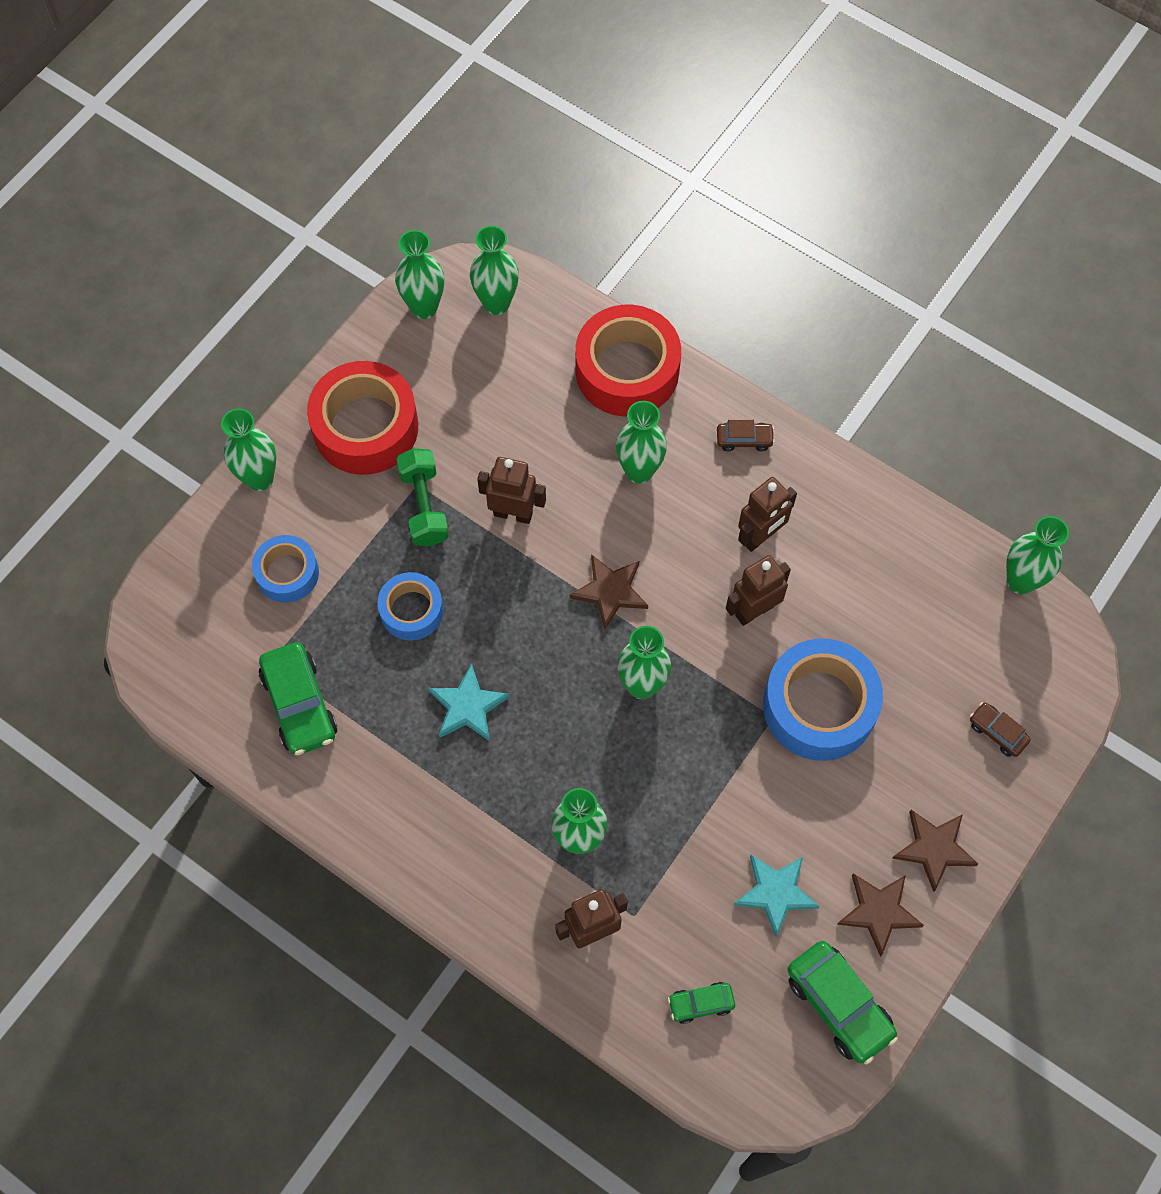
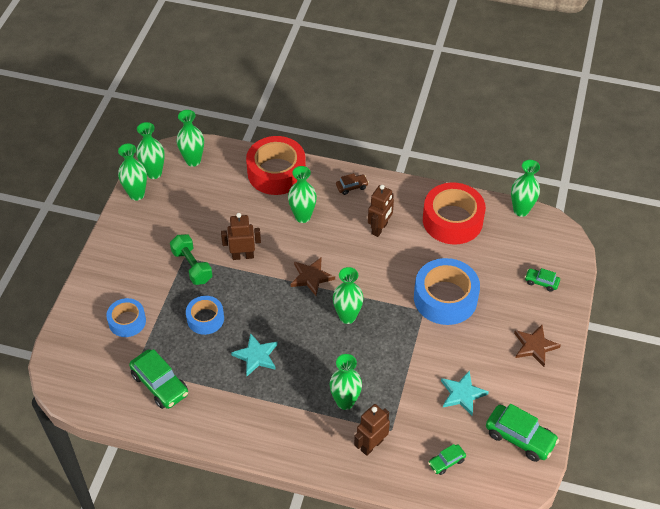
camera: 20 degrees left, 15 degrees down
green vase [221,408,276,491] -> green vase moved to [118,144,147,201]
red tape [307,361,418,475] -> red tape moved to [423,183,486,244]
brown robot [726,555,791,626] -> none
brown star [837,873,924,957] -> none
brown car [970,702,1031,757] -> green car [525,268,560,292]

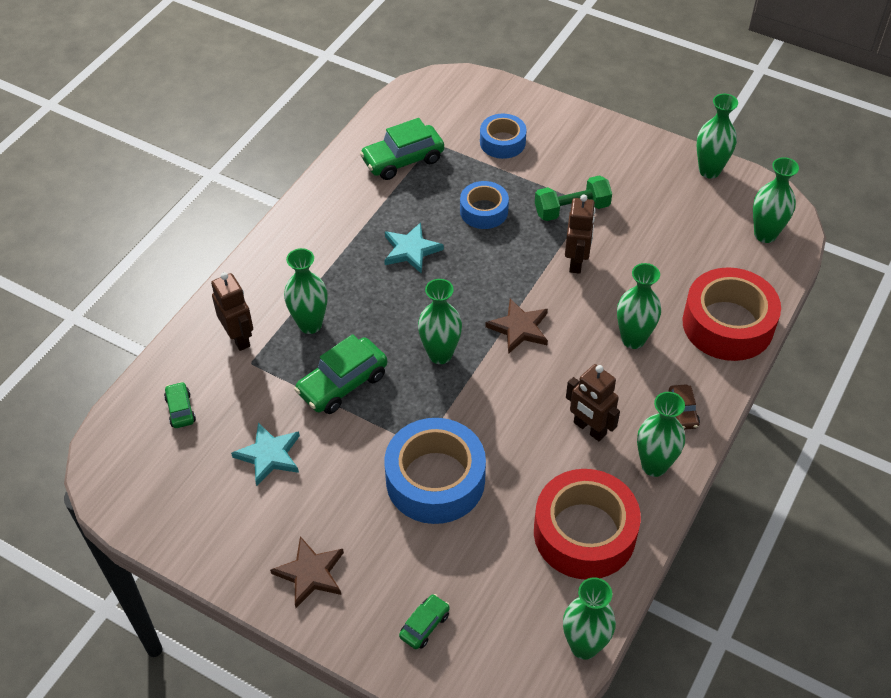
camera: 105 degrees right, 0 degrees up
green vase [136,122,165,179] -> green vase moved to [637,392,685,477]
green car [486,404,559,462] -> green car moved to [294,334,387,414]

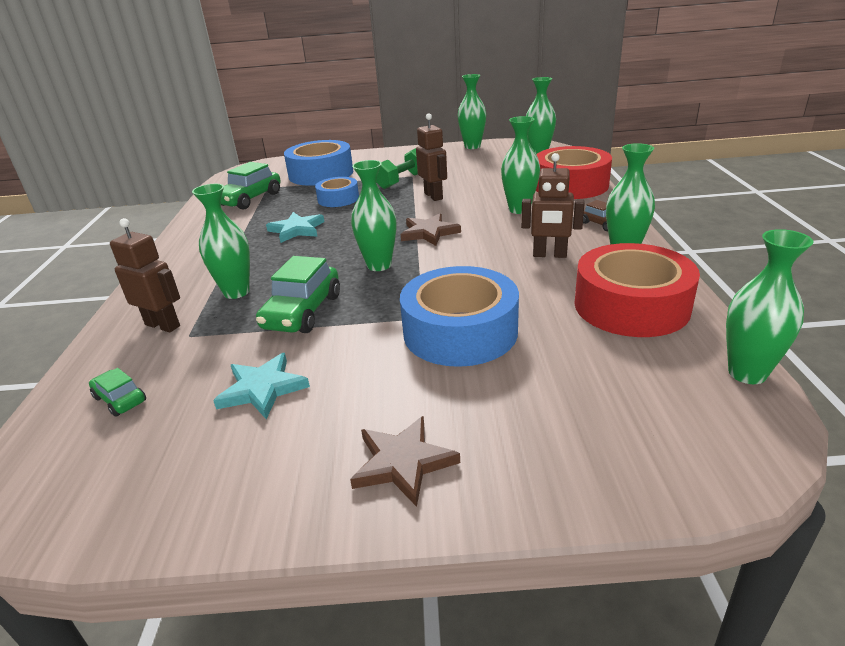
camera: 30 degrees left, 20 degrees down
green car [399,594,450,649] -> none
blue tape [480,114,527,159] -> blue tape [284,140,353,186], size x1.74

